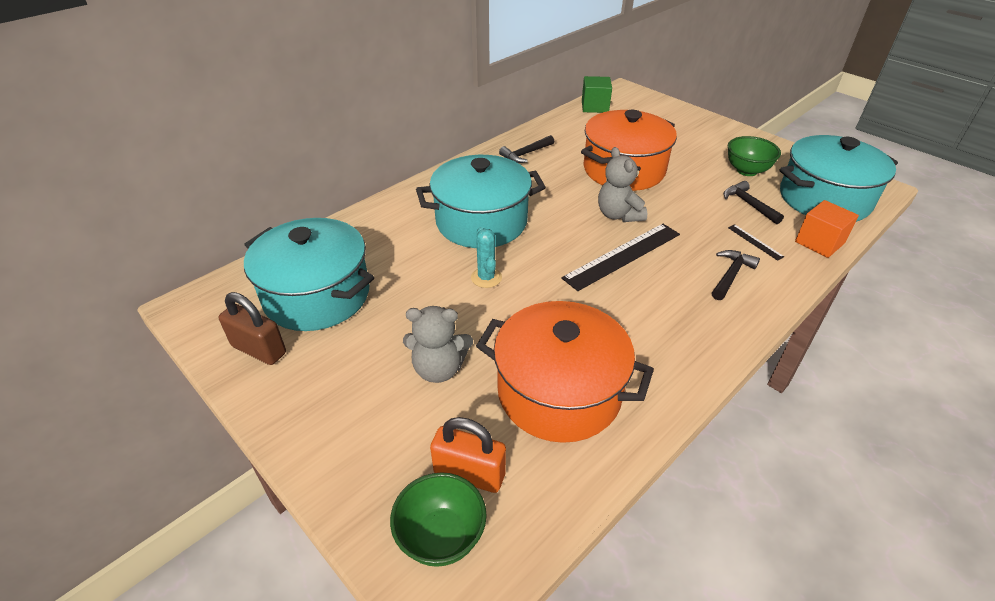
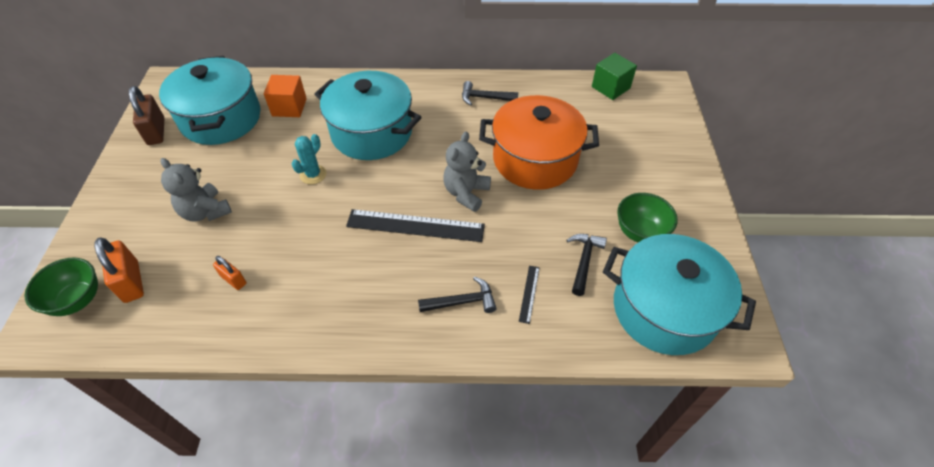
camera: 45 degrees right, 10 degrees up
orange pot [476,301,654,443] -> orange padlock [213,256,246,290]
orange cube [795,200,859,258] -> orange cube moved to [264,75,307,117]

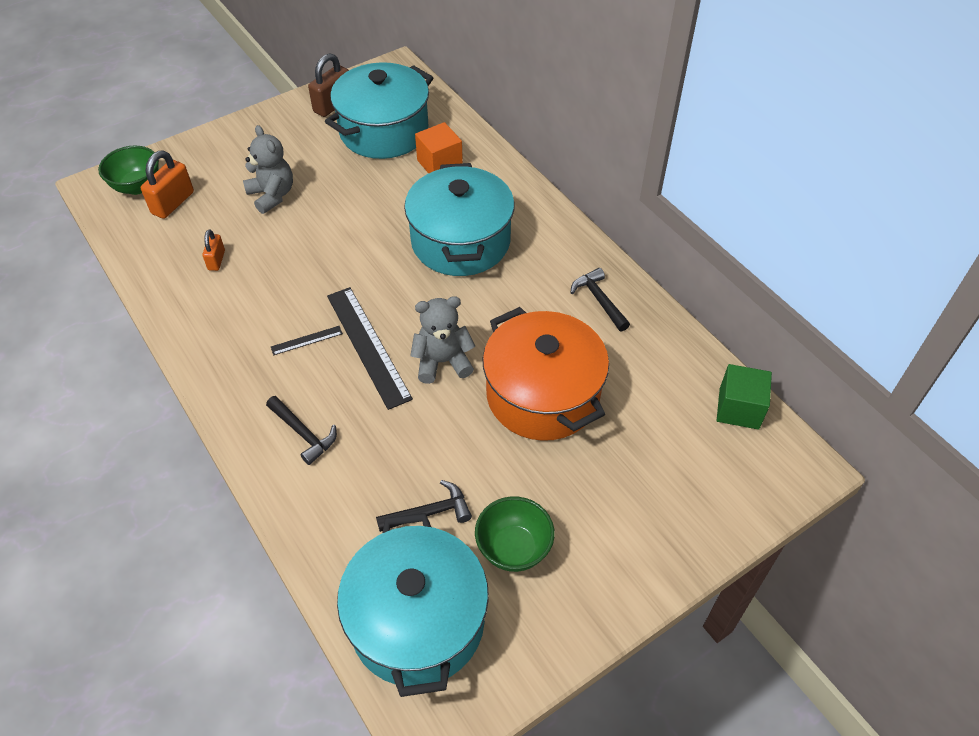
camera: 55 degrees right, 0 degrees up
grey teddy bear [160,158,232,221] -> grey teddy bear turned 135 degrees clockwise [243,125,293,214]
turquoise cactus [291,134,326,184] -> none
black ruler [519,266,540,324] -> black ruler moved to [271,326,343,355]

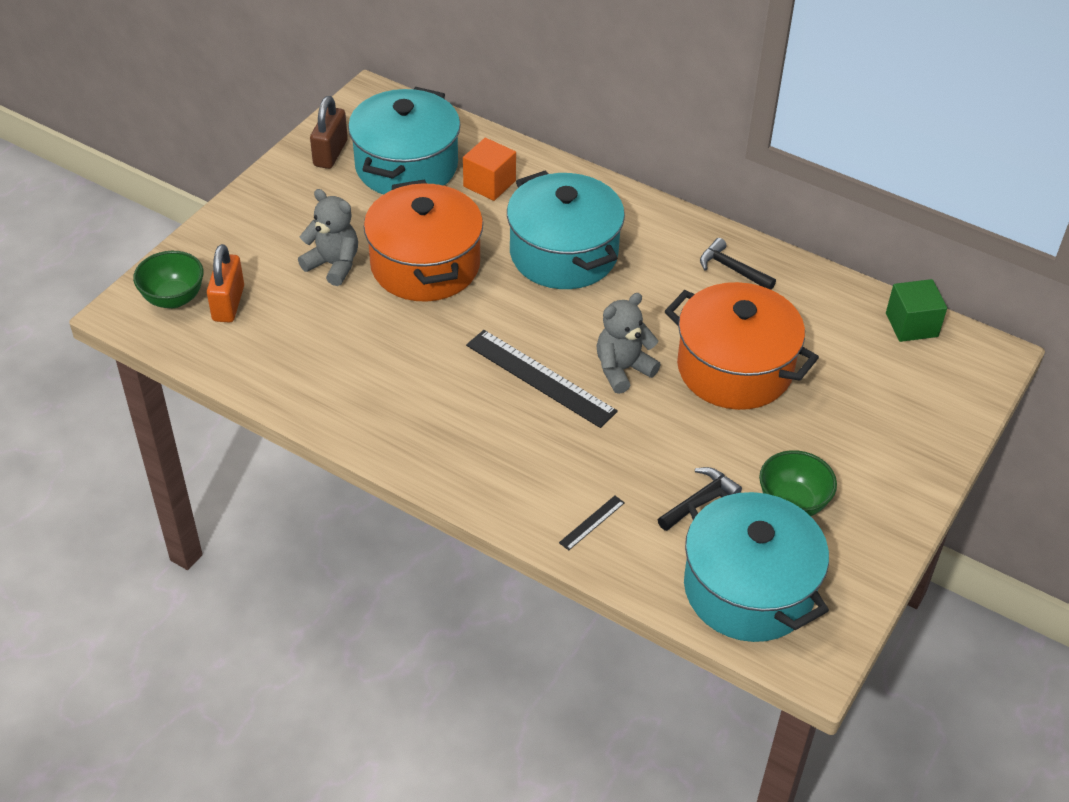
camera: 25 degrees left, 5 degrees down
orange padlock [203,229,225,271] -> none
black hammer [266,396,337,465] -> none
black ruler [271,326,343,355] -> black ruler moved to [559,496,625,551]
none -> orange pot [364,180,483,302]

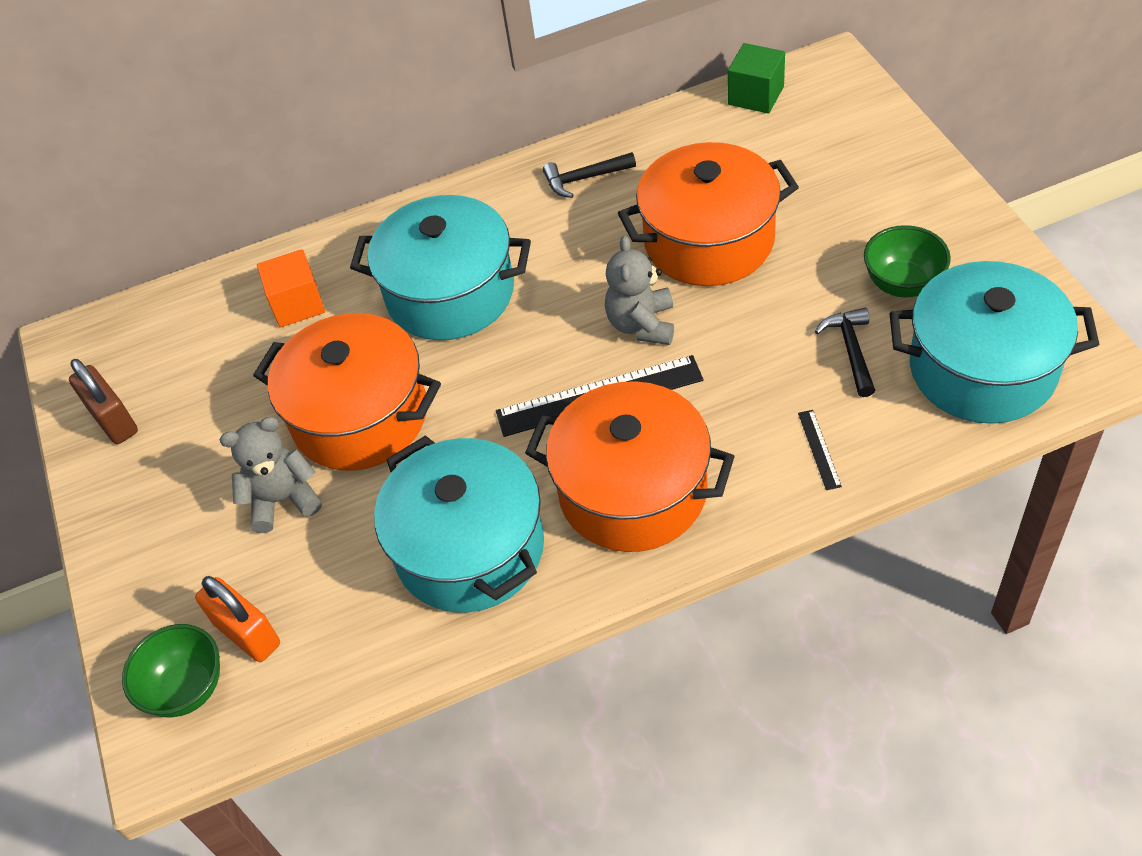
camera: 45 degrees left, 5 degrees up
turquoise pot [348,87,461,194] -> turquoise pot moved to [374,435,544,613]
none -> orange pot [525,381,735,552]

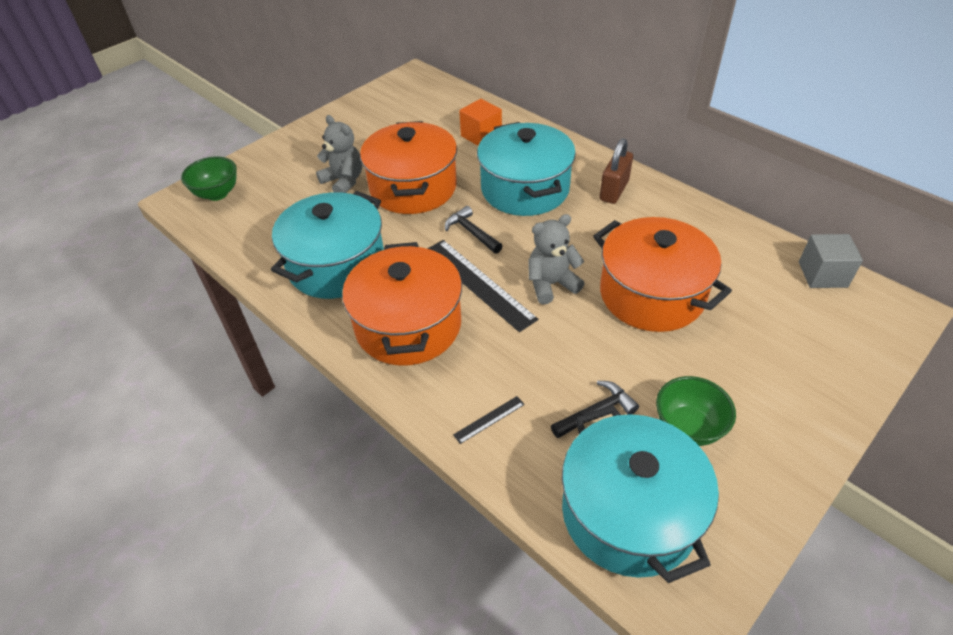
camera: 60 degrees right, 5 degrees down
brown padlock [69,359,138,444] -> brown padlock moved to [599,138,633,204]
orange padlock [195,576,280,662] -> none
black hammer [543,152,636,198] -> black hammer moved to [445,206,502,254]
green cube [728,43,785,114] -> grey cube [799,234,863,288]

